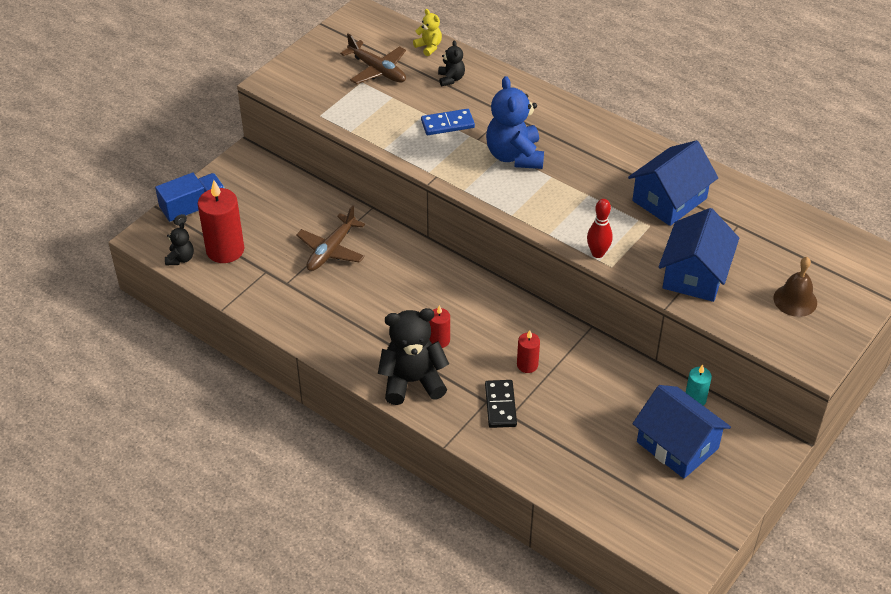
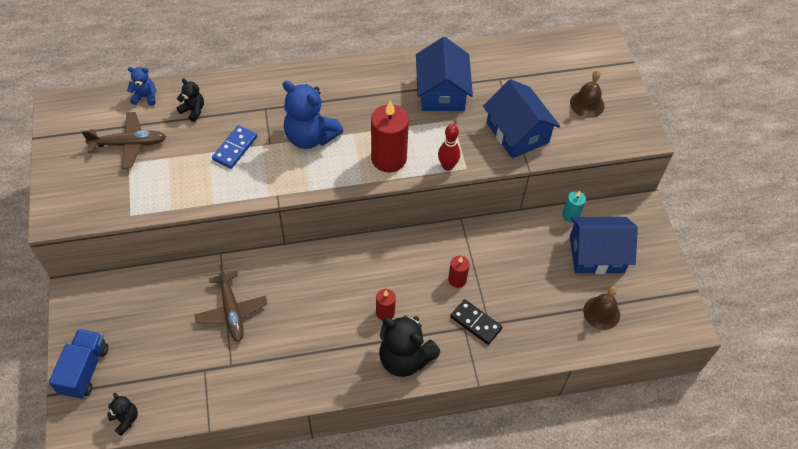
camera: 50 degrees left, 10 degrees up
red candle [198,180,244,263] -> red candle moved to [371,100,409,172]
black teddy bear [378,308,449,405] -> black teddy bear turned 90 degrees counterclockwise [379,315,440,377]
yellow teddy bear [413,9,442,56] -> blue teddy bear [127,67,157,106]
none -> brown bell [583,287,620,330]

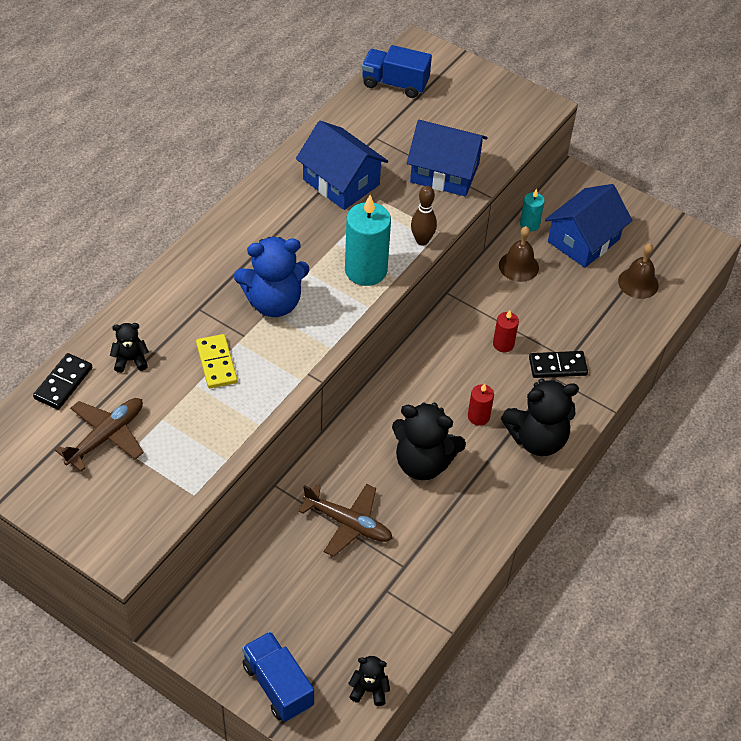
camera: 45 degrees left, 5 degrees down
blue teddy bear [127,67,157,106] -> black domino [33,353,92,410]
blue domino [212,125,257,169] -> yellow domino [196,334,238,389]
red candle [371,100,409,172] -> turquoise candle [345,195,391,286]
red bowling pin [438,124,460,171] -> brown bowling pin [411,186,437,245]
brown bell [570,70,605,118] -> brown bell moved to [499,226,539,282]
none -> blue truck [362,45,432,98]
none -> black teddy bear [392,402,466,480]

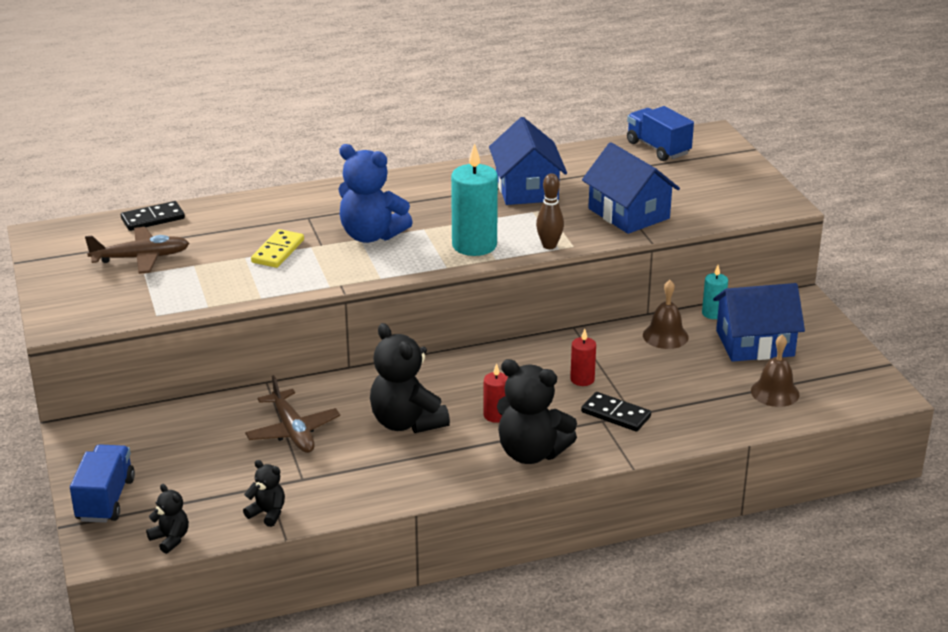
camera: 40 degrees right, 20 degrees down
black teddy bear [110,323,149,373] -> black teddy bear moved to [243,460,285,527]

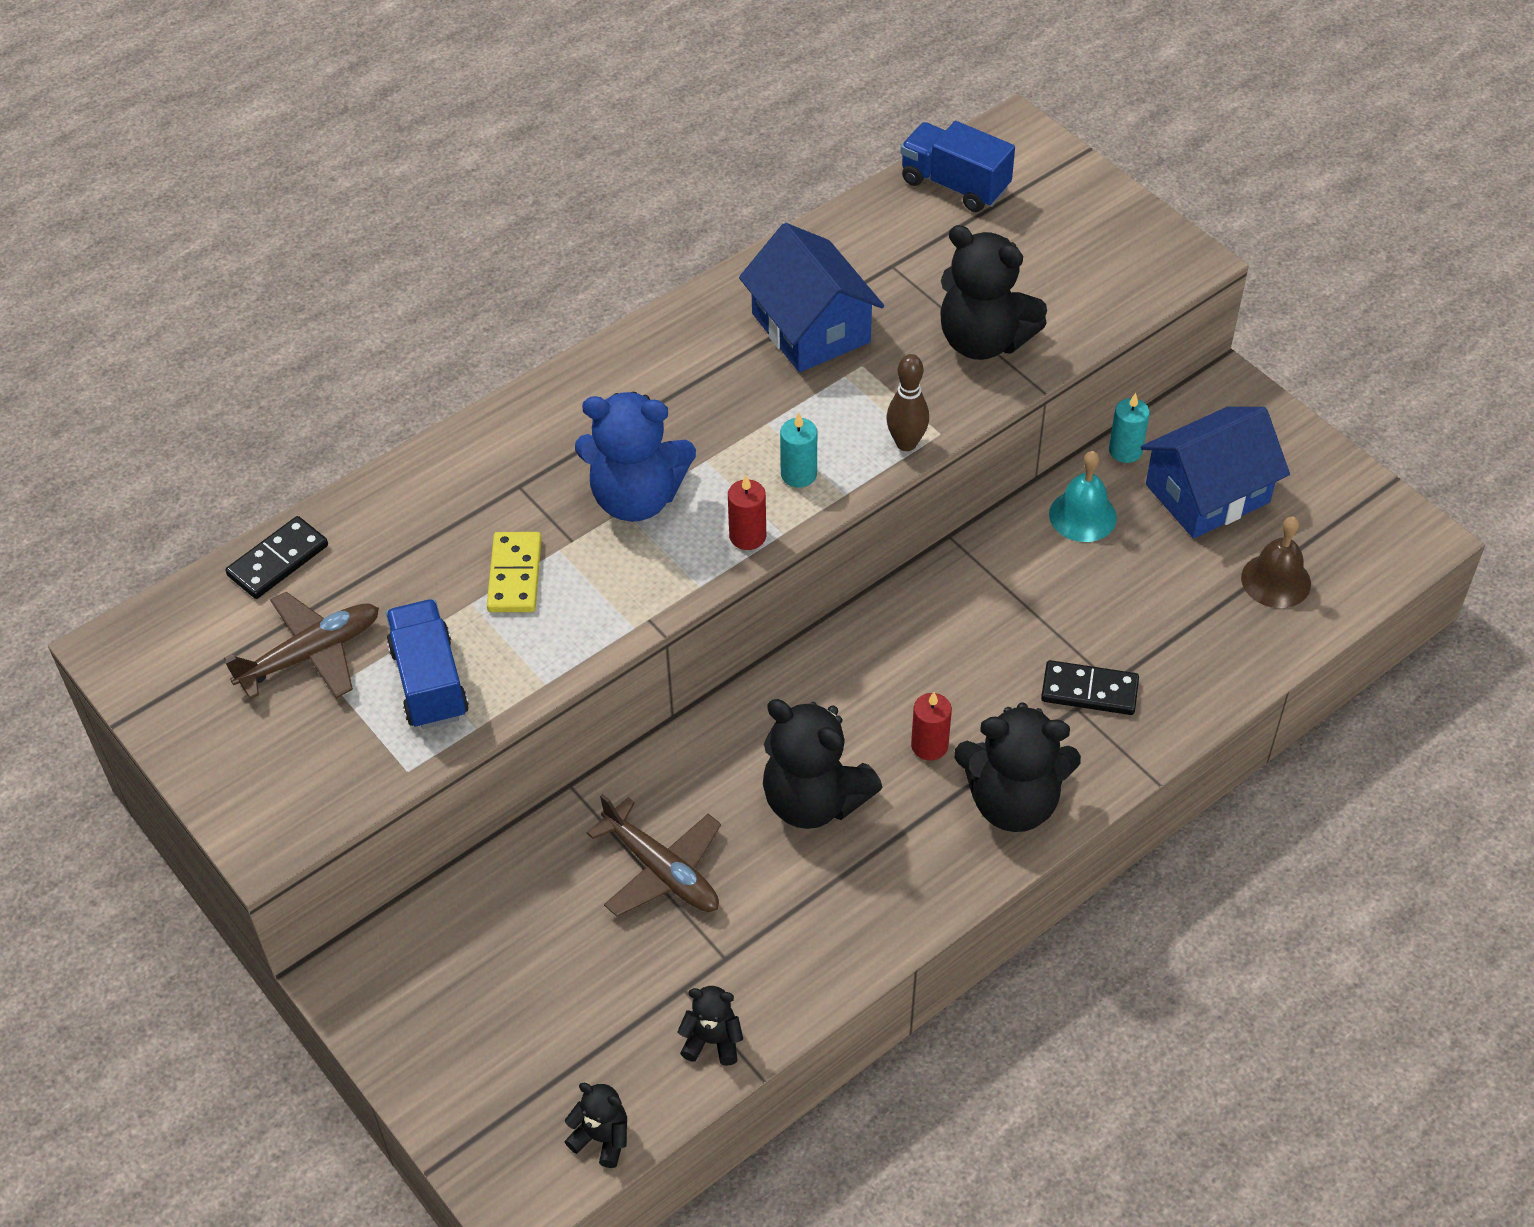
camera: 20 degrees left, 20 degrees up
blue truck [70,444,135,523] -> blue truck moved to [386,599,469,729]
turquoise candle [451,143,498,256] -> turquoise candle [780,413,817,488], size x0.52
red candle [570,329,596,386] -> red candle moved to [728,476,766,550]
blue house [582,142,680,234] -> black teddy bear [941,225,1047,360]
brown bell [643,280,689,349] -> turquoise bell [1049,451,1117,542]

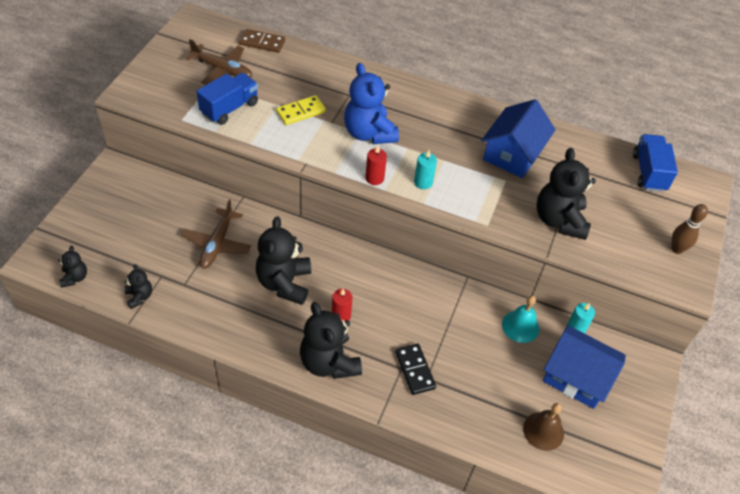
camera: 55 degrees right, 0 degrees up
black domino [226,516,328,599] -> brown domino [239,29,285,53]
brown bowling pin [886,354,929,451] -> brown bowling pin moved to [671,204,708,254]

